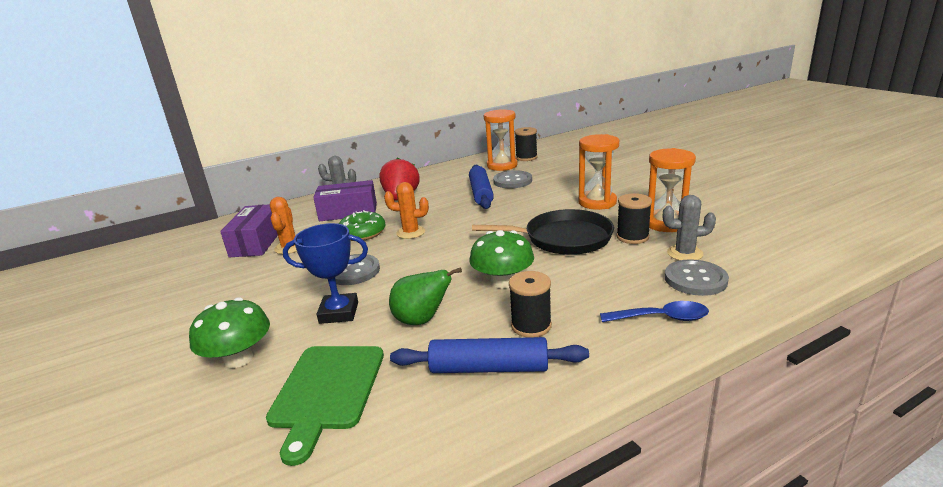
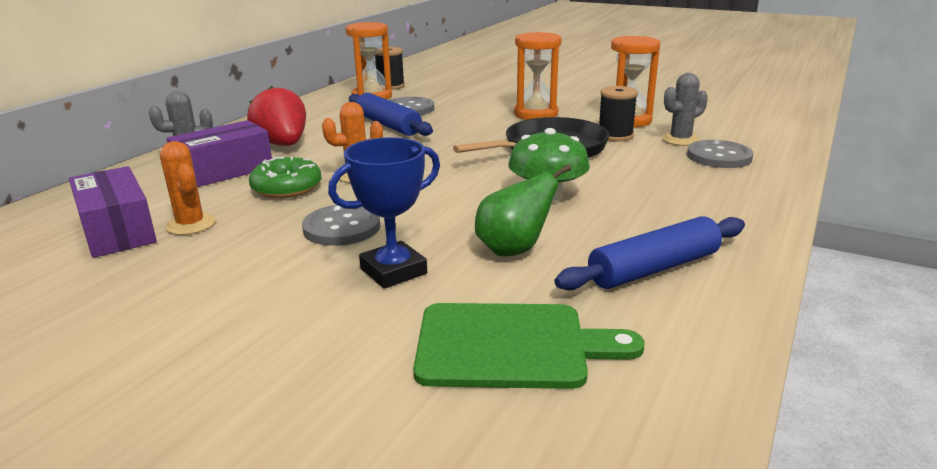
camera: 35 degrees left, 0 degrees up
green mushroom [189,297,270,368] -> none
green cutting board [266,346,384,466] -> green cutting board turned 60 degrees counterclockwise [413,303,644,389]
black spool [509,271,552,338] -> none
blue spoon [600,301,709,322] -> none

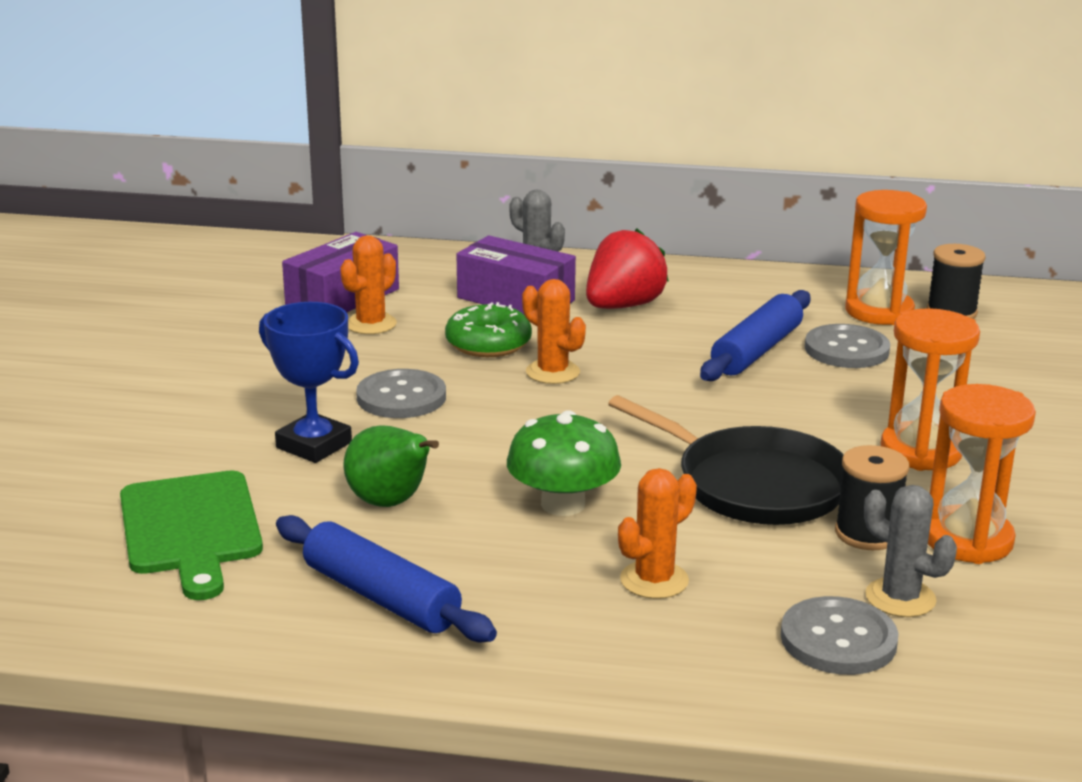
camera: 70 degrees right, 0 degrees up
none -> orange cactus [618,468,697,599]

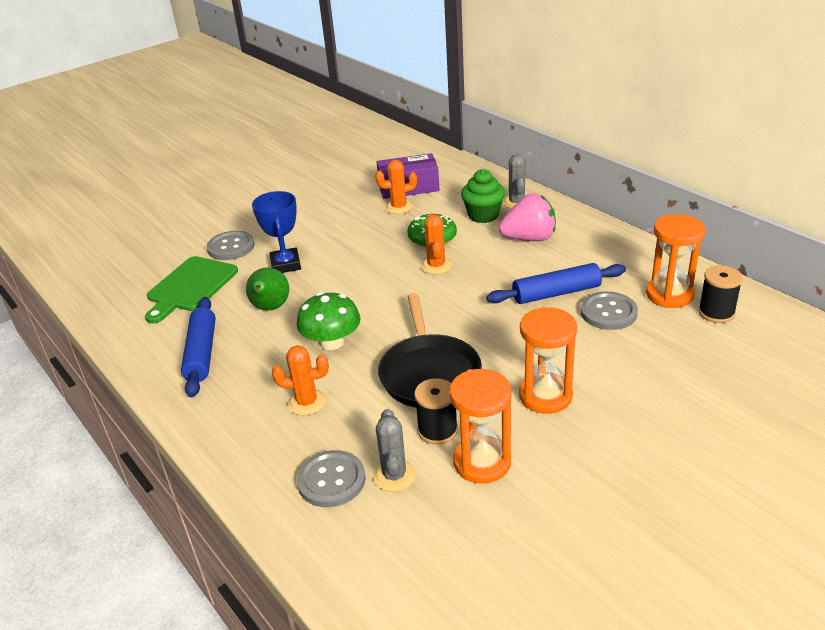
camera: 45 degrees right, 10 degrees up
grey button [356,369,446,418] -> grey button moved to [207,231,255,260]
purple box [456,236,576,314] -> green cupcake [461,169,505,223]
red strawberry [586,229,669,309] -> pink strawberry [499,193,556,241]

